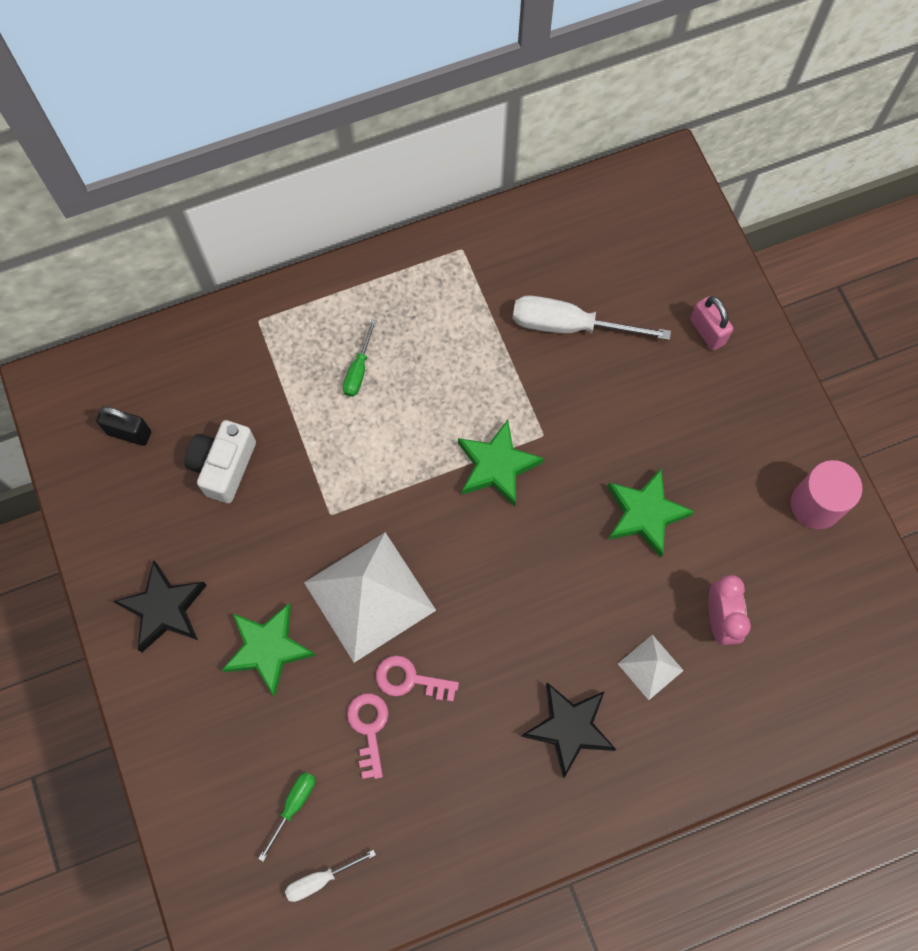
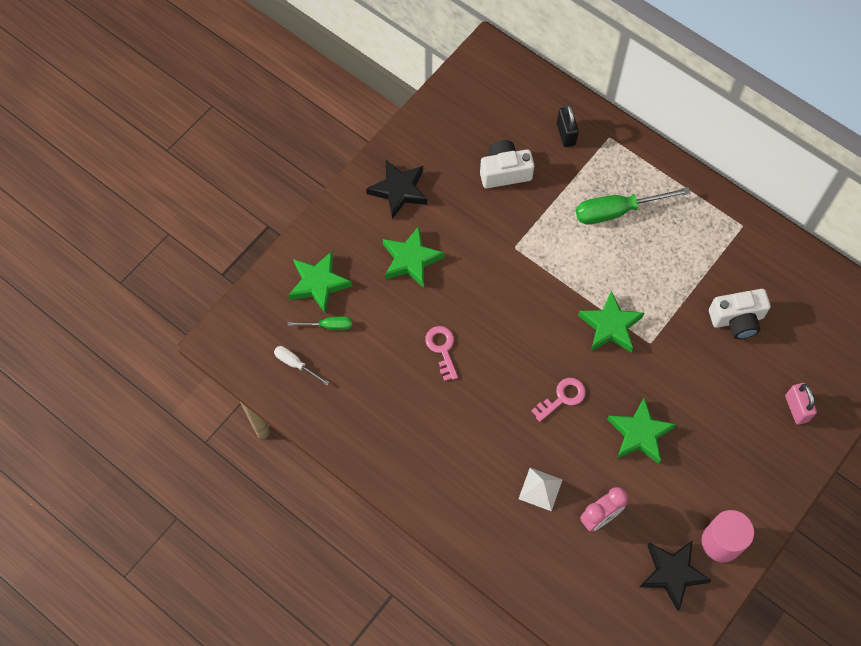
camera: 60 degrees right, 5 degrees down
black padlock [96,406,151,446] -> black padlock moved to [557,105,579,147]
white pyramid [304,532,436,663] -> none
green screwdriver [343,319,377,397] -> green screwdriver [576,187,690,224], size x1.88
pink key [347,693,389,779] -> pink key moved to [532,378,586,422]
white screwdriver [513,295,671,340] -> white camera [709,289,771,339]
black star [521,683,616,778] -> black star moved to [640,541,712,611]
pink padlock [690,296,733,350] -> pink padlock turned 45 degrees counterclockwise [785,383,817,425]
none -> green star [288,251,352,314]

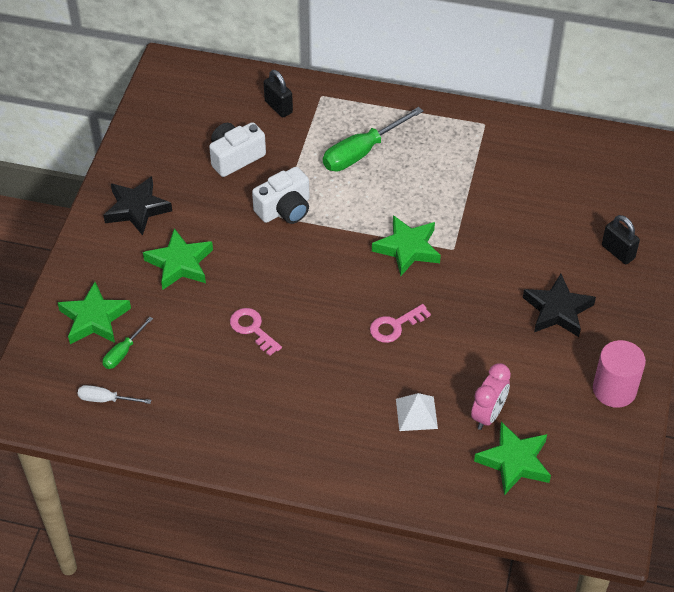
camera: 25 degrees left, 15 degrees down
green screwdriver [288,316,352,330] -> green screwdriver turned 150 degrees clockwise [103,317,153,369]
pink key [532,378,586,422] -> pink key turned 150 degrees counterclockwise [370,304,431,343]
green star [607,397,676,464] -> green star moved to [474,422,551,495]
black star [640,541,712,611] -> black star moved to [523,274,596,337]
white camera [709,289,771,339] -> white camera moved to [252,167,309,224]
pink padlock [785,383,817,425] -> black padlock [602,215,640,264]

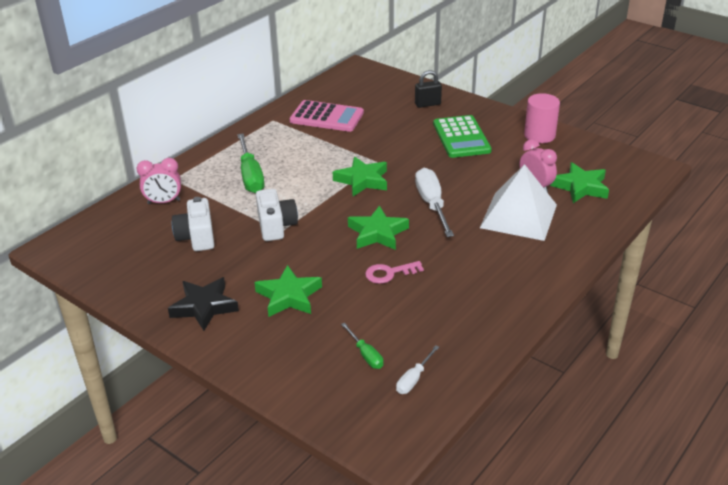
camera: 65 degrees left, 15 degrees down
green star [58,282,131,344] -> green star moved to [348,206,409,250]
black padlock [264,70,293,117] -> pink clock [136,158,181,204]
pink key [370,304,431,343] -> white screwdriver [415,168,454,237]
white pyramid [396,393,438,431] -> white pyramid [480,164,557,241], size x2.09
black star [523,274,596,337] -> green calculator [433,115,492,158]
none -> pink calculator [289,100,364,132]

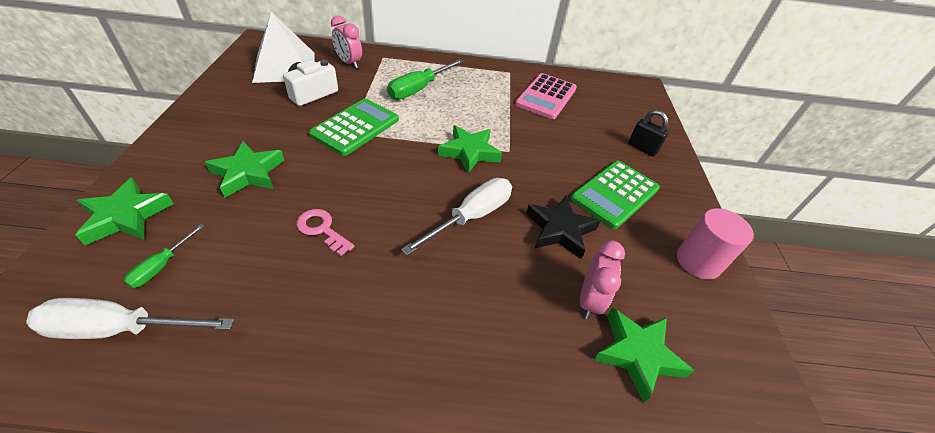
camera: 50 degrees right, 10 degrees up
black star [168,277,239,331] -> black star moved to [526,196,600,259]
white camera [256,189,298,241] -> green calculator [309,99,399,156]
pink calculator [289,100,364,132] -> pink calculator turned 45 degrees clockwise [515,73,577,119]
green star [348,206,409,250] -> green star moved to [75,178,174,245]
white screwdriver [396,345,439,394] -> white screwdriver [26,298,234,339], size x1.88
white pyramid [480,164,557,241] -> white pyramid moved to [252,12,314,83]

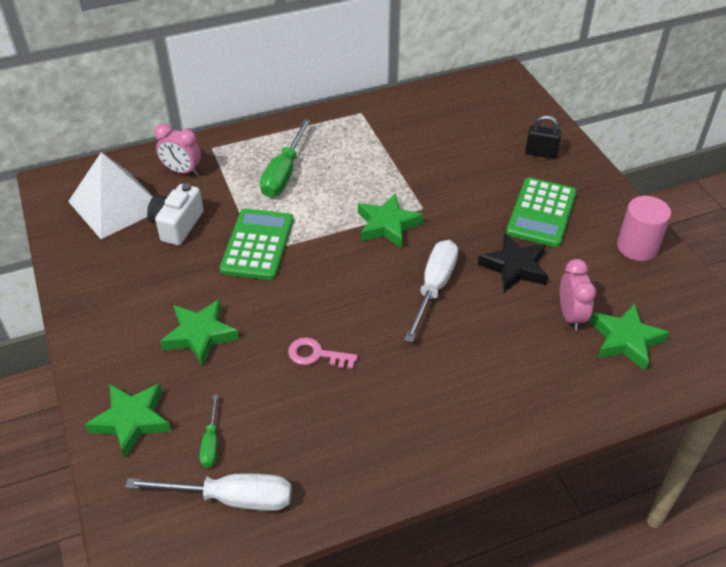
camera: 20 degrees left, 0 degrees up
white screwdriver [26,298,234,339] -> white screwdriver turned 150 degrees counterclockwise [125,473,292,511]
pink calculator [515,73,577,119] -> none

